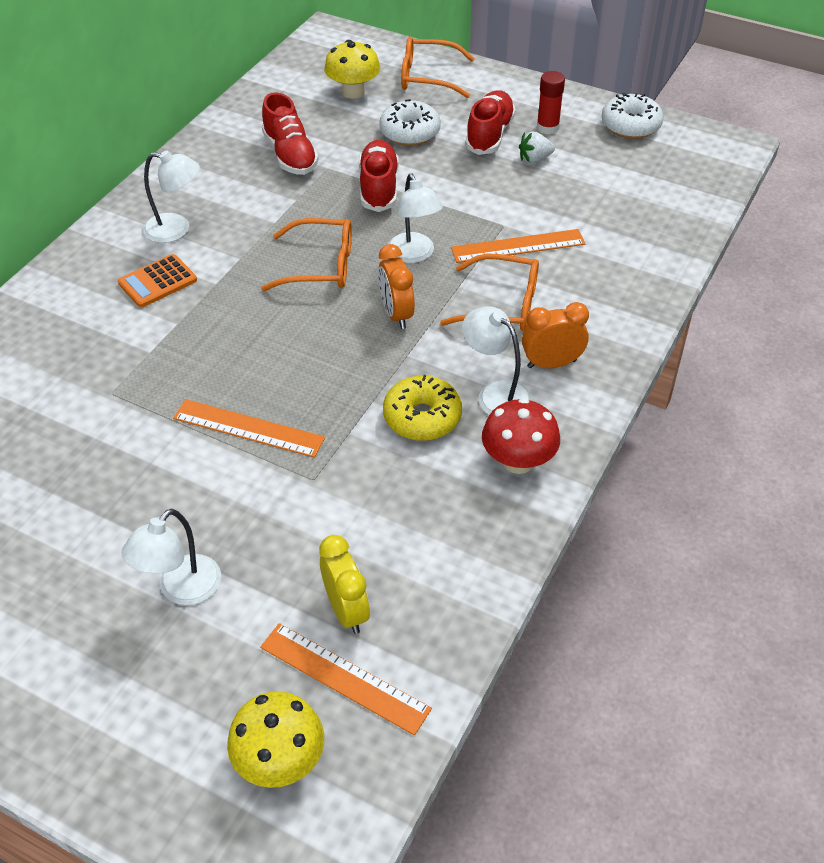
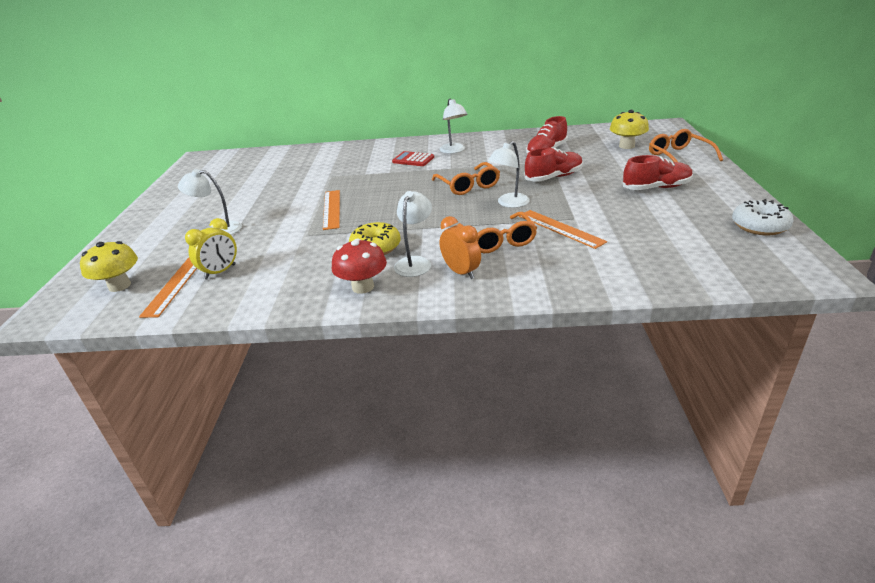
camera: 65 degrees right, 15 degrees down
orange calculator [118,254,197,308] -> red calculator [392,151,434,166]
orange clock [378,244,415,329] -> none
white donut [379,99,441,146] -> none
white strawberry [519,131,555,163] -> none
red glue stick [537,71,565,134] -> none

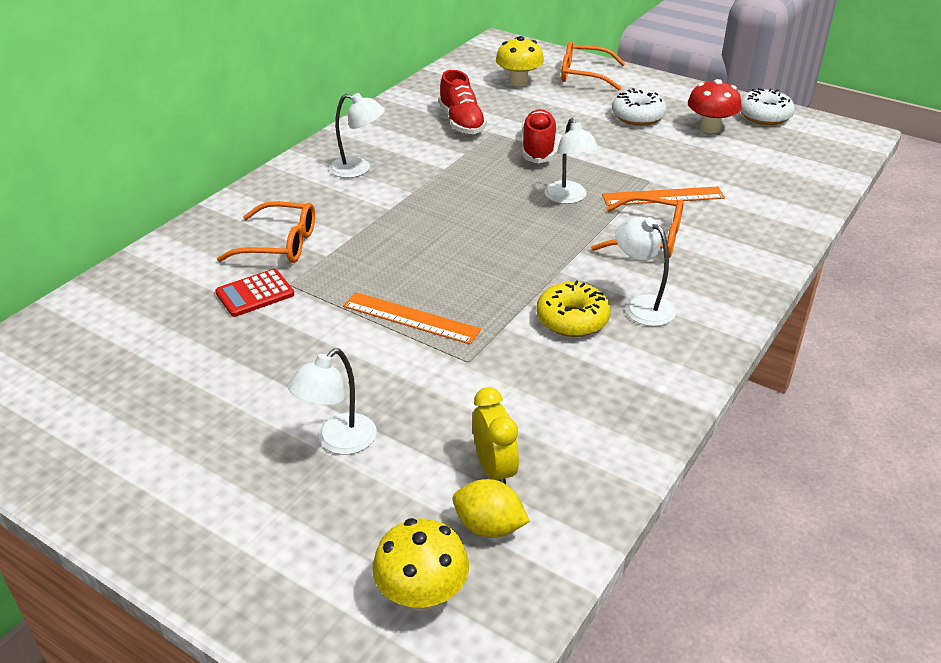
camera: 60 degrees left, 5 degrees up
orange ruler [139,258,197,318] -> yellow lemon [453,479,530,538]
red mushroom [332,238,387,294] -> red mushroom moved to [688,79,741,133]
red calculator [392,151,434,166] -> red calculator moved to [215,269,295,317]
orange glasses [432,162,500,195] -> orange glasses moved to [217,201,315,263]
orange clock [440,216,481,279] -> none
red shoe [623,155,693,190] -> white donut [612,88,667,126]

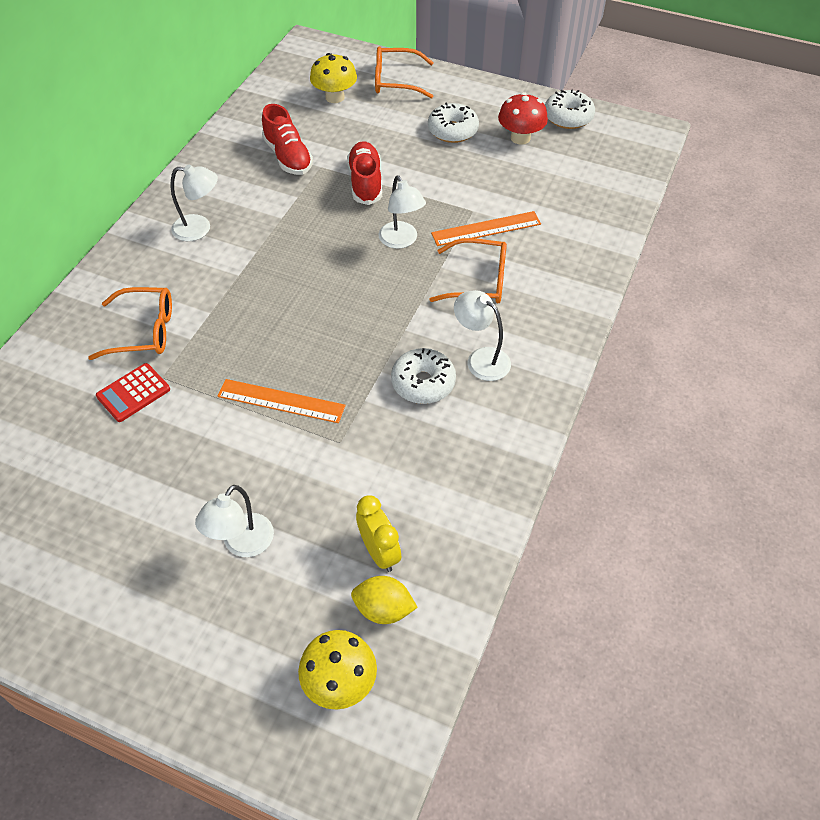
camera: 10 degrees left, 15 degrees up
yellow donut [537,280,611,337] -> white donut [391,348,456,404]

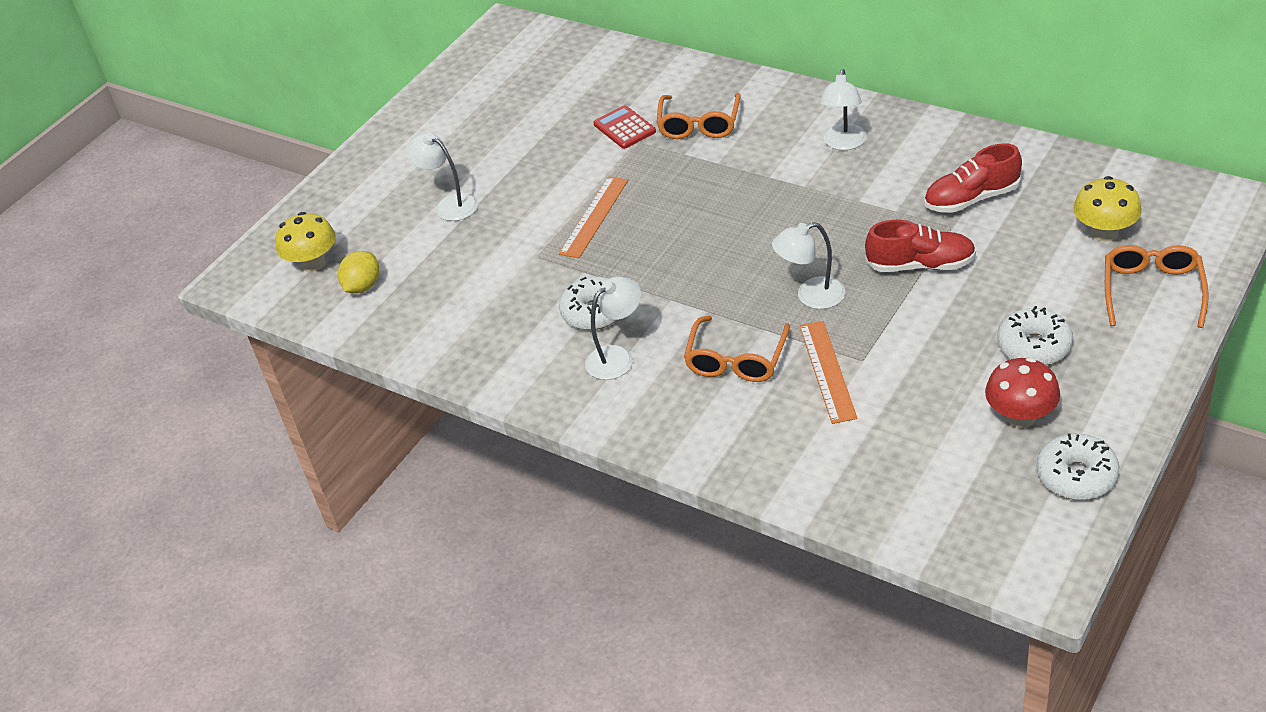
camera: 105 degrees right, 10 degrees down
yellow clock [356,495,401,572] -> none

